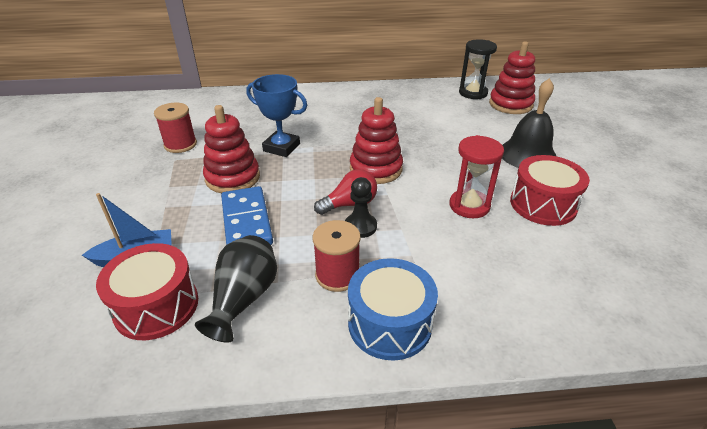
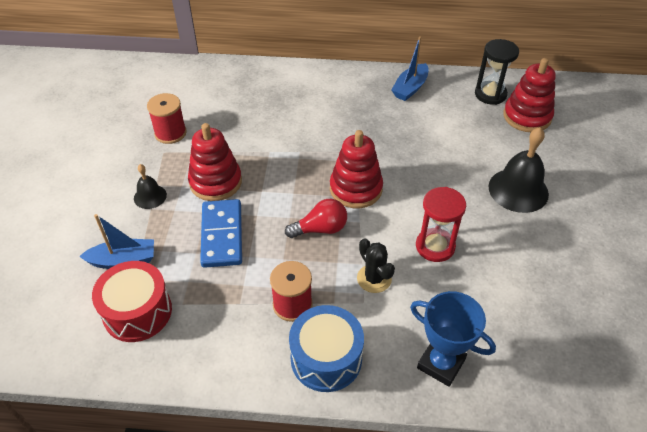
camera: 10 degrees right, 10 degrees up
black vase [195,235,277,343] -> none
blue trophy [246,74,307,157] -> blue trophy moved to [410,291,496,387]
black pawn [345,177,377,238] -> none
red drum [510,155,590,226] -> none
none -> black bell [134,164,167,209]
none -> black cactus [357,238,395,293]
none -> blue boat [391,36,429,101]

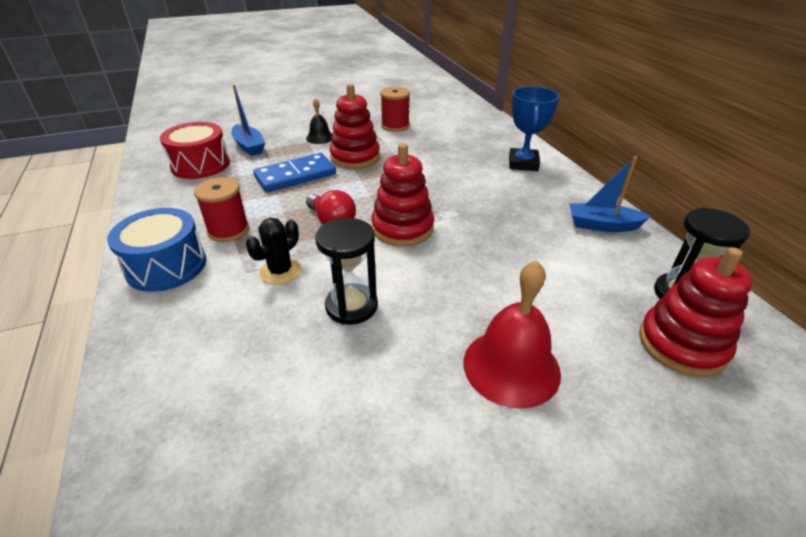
camera: 65 degrees right, 10 degrees down
blue trophy [410,291,496,387] -> blue trophy moved to [509,86,560,171]
red hourglass [416,187,466,262] -> black hourglass [315,218,378,325]
black bell [489,127,549,213] -> red bell [464,260,561,409]

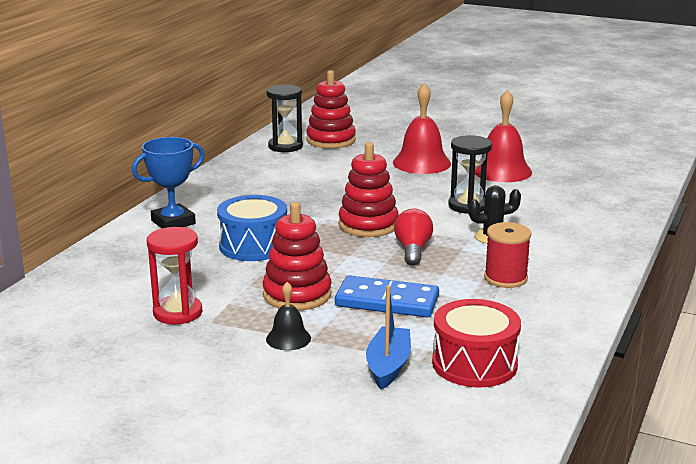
camera: 135 degrees left, 15 degrees down
blue drum [107,208,206,292] -> blue drum moved to [217,195,287,261]
red spool [380,86,410,132] -> red hourglass [147,227,202,325]
blue boat [569,156,651,232] -> none
none -> red bell [475,90,532,182]

